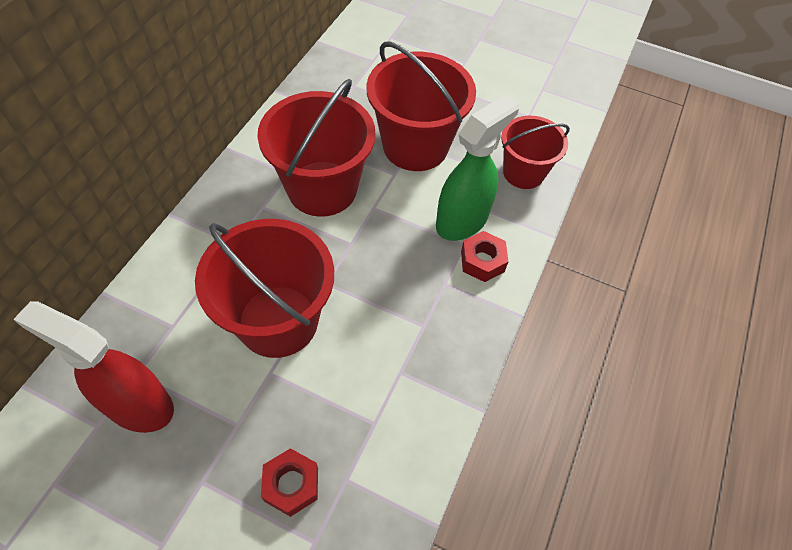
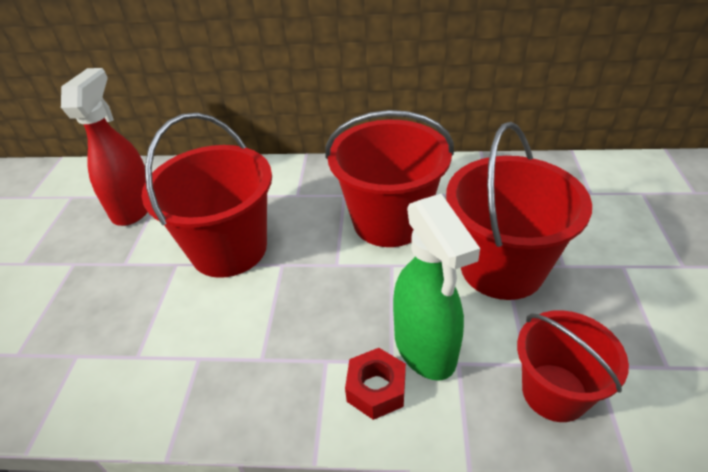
camera: 75 degrees right, 15 degrees down
red nut [261,448,318,517] -> none
green spray bottle [436,95,519,241] -> green spray bottle turned 45 degrees clockwise [393,194,480,381]

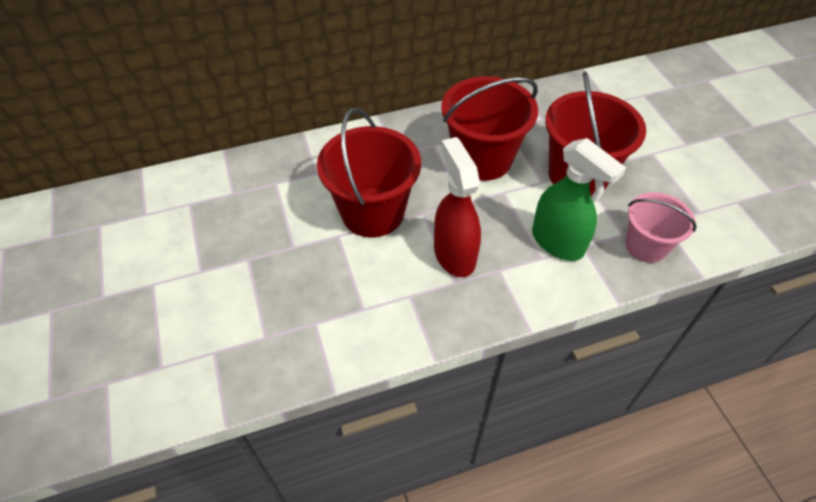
camera: 25 degrees left, 10 degrees up
red spray bottle [61,68,148,226] -> red spray bottle moved to [434,137,481,277]
red nut [345,348,406,420] -> none
red bucket [517,310,629,422] -> pink bucket [625,192,697,263]

